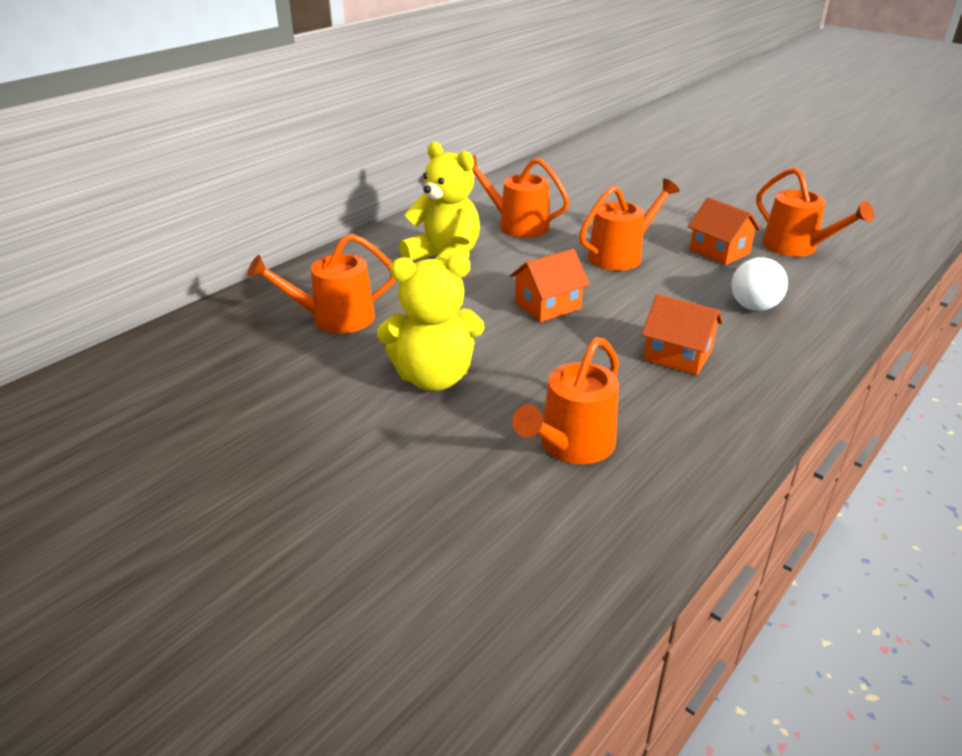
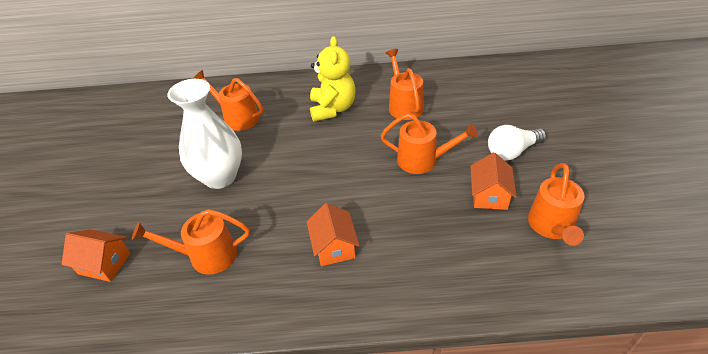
camera: 50 degrees right, 10 degrees up
yellow teddy bear [377,254,484,391] -> white vase [167,79,242,189]
orange house [510,249,590,322] -> orange house moved to [62,229,131,282]
white light bulb [731,257,788,311] -> white light bulb moved to [488,125,546,161]

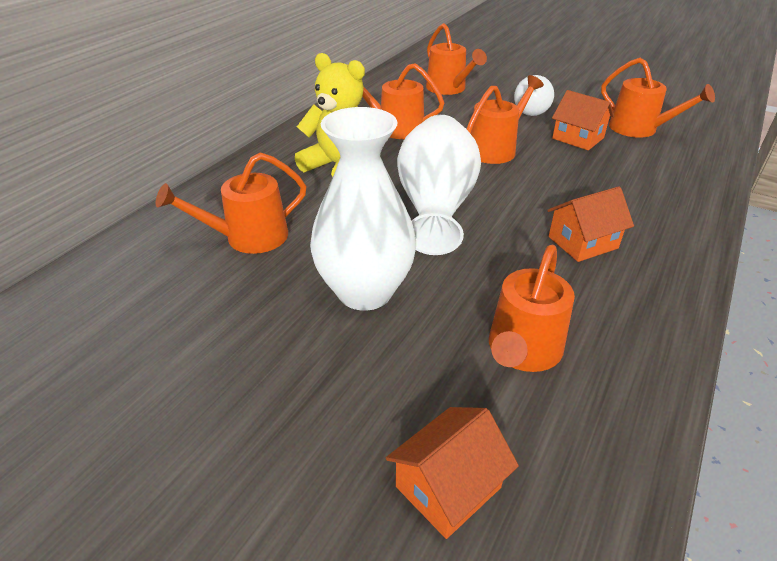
camera: 60 degrees left, 5 degrees down
orange house [306,203,360,266] -> orange house turned 45 degrees counterclockwise [547,186,634,262]
none -> white vase [397,115,481,255]
none -> orange watering can [426,23,487,95]

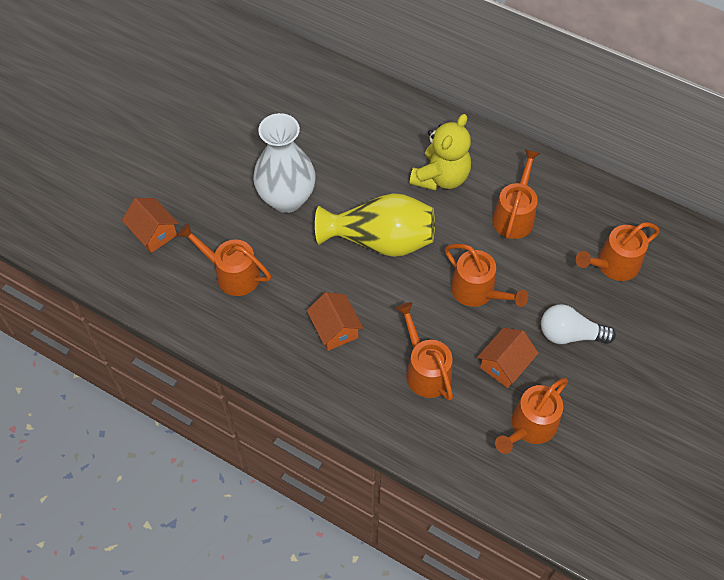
camera: 90 degrees right, 20 degrees up
orange watering can [155,152,307,254] -> orange watering can moved to [396,302,453,401]
white vase [397,115,481,255] -> yellow vase [315,193,435,257]

